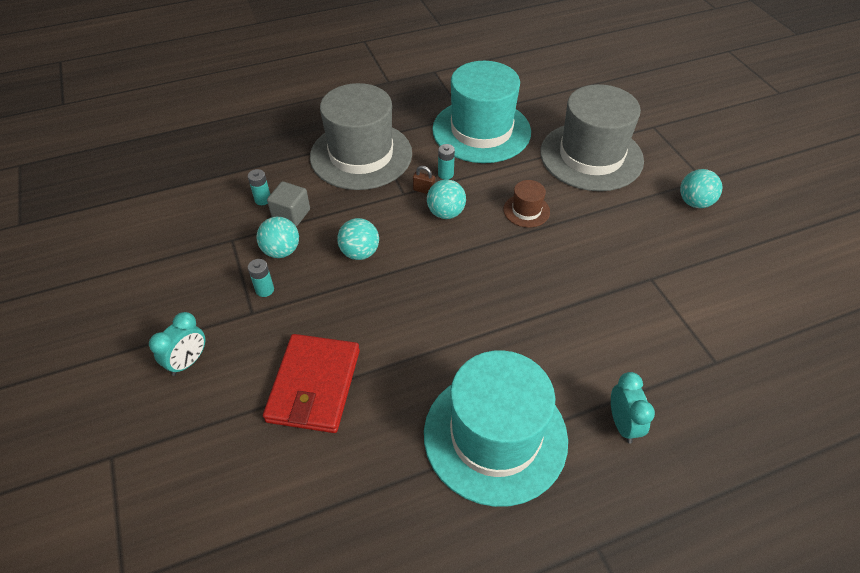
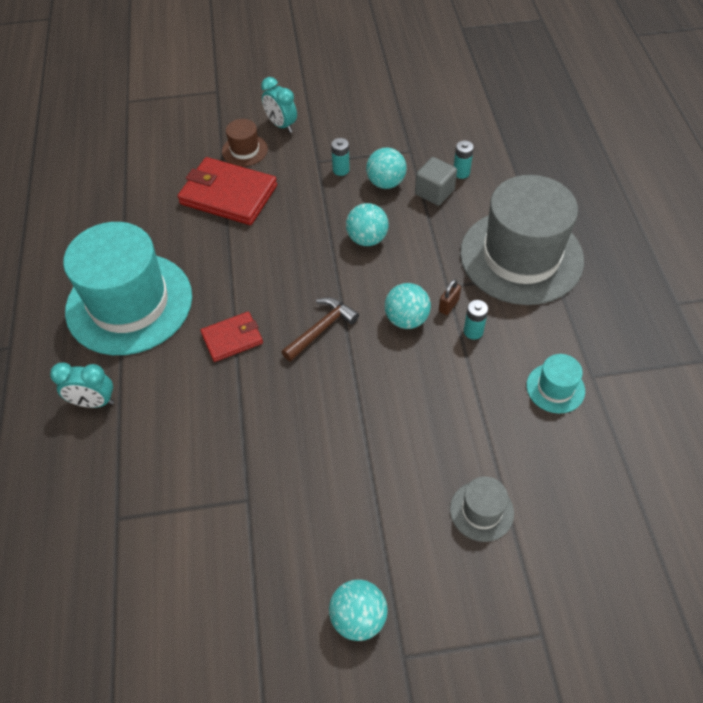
camera: 105 degrees right, 5 degrees up
turquoise hat [432,61,531,163] -> turquoise hat [526,354,585,414], size x0.42
brown hat [503,180,550,228] -> brown hat moved to [222,119,268,166]
grey hat [540,84,644,191] -> grey hat [450,476,514,542], size x0.42
none -> red wallet [200,312,263,362]
none -> brown hammer [282,298,359,361]

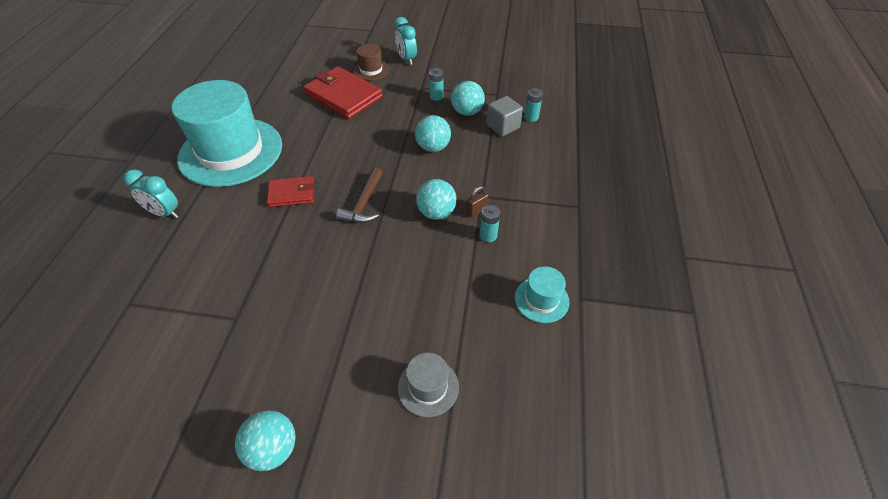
camera: 15 degrees right, 5 degrees down
brown hammer [282,298,359,361] -> brown hammer turned 135 degrees clockwise [336,168,383,223]
grey hat [460,175,584,305] -> none

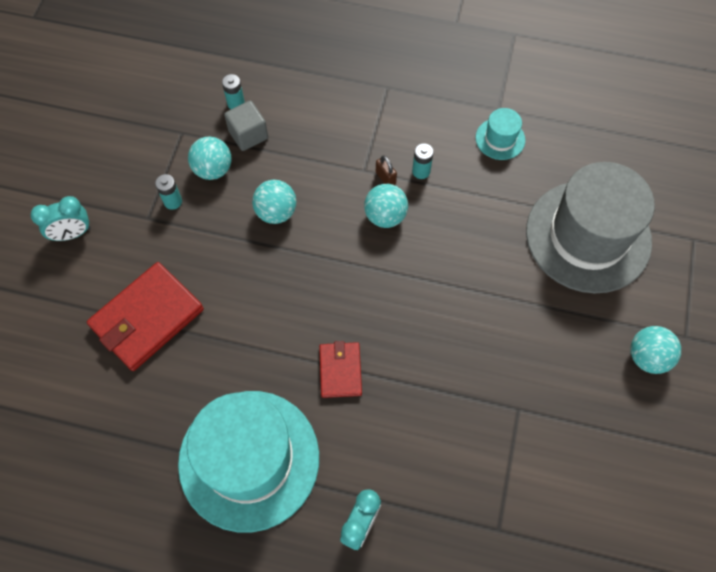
camera: 85 degrees left, 15 degrees up
brown hammer [336,168,383,223] -> none
brown hat [353,44,389,80] -> none
grey hat [398,353,459,417] -> grey hat [526,162,655,293], size x2.37

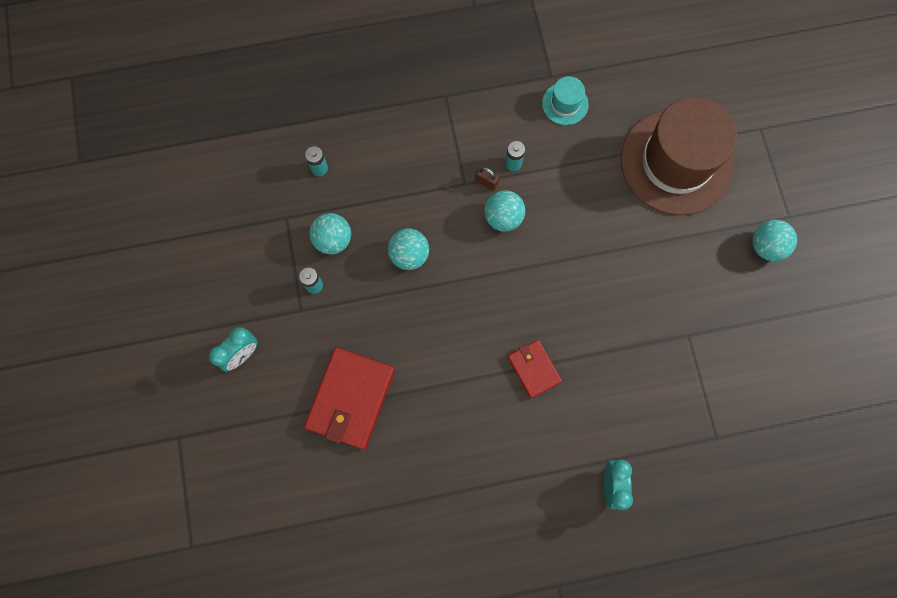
camera: 25 degrees left, 10 degrees up
turquoise hat [178,391,319,532] -> none
grey cube [224,101,268,151] -> none
grey hat [526,162,655,293] -> brown hat [621,97,737,215]

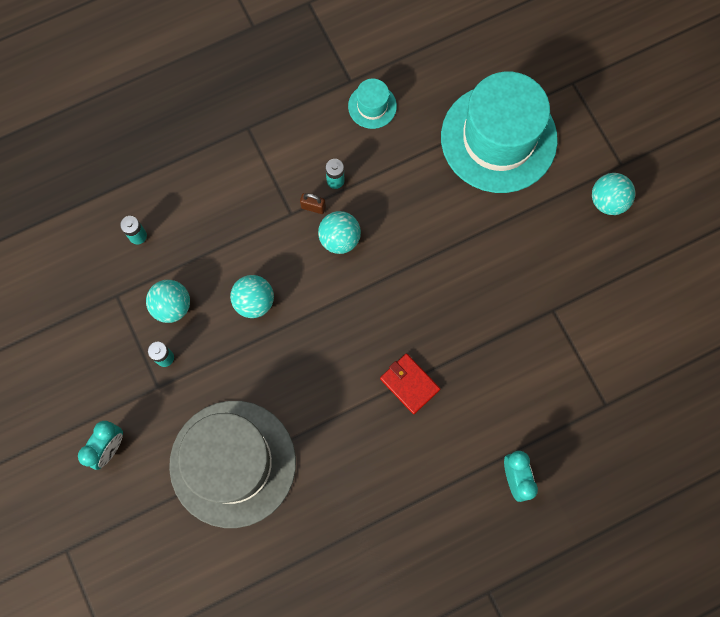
camera: 15 degrees left, 0 degrees up
red wallet [304,347,395,450] -> grey hat [169,401,296,528]
brown hat [621,97,737,215] -> turquoise hat [441,72,558,193]

